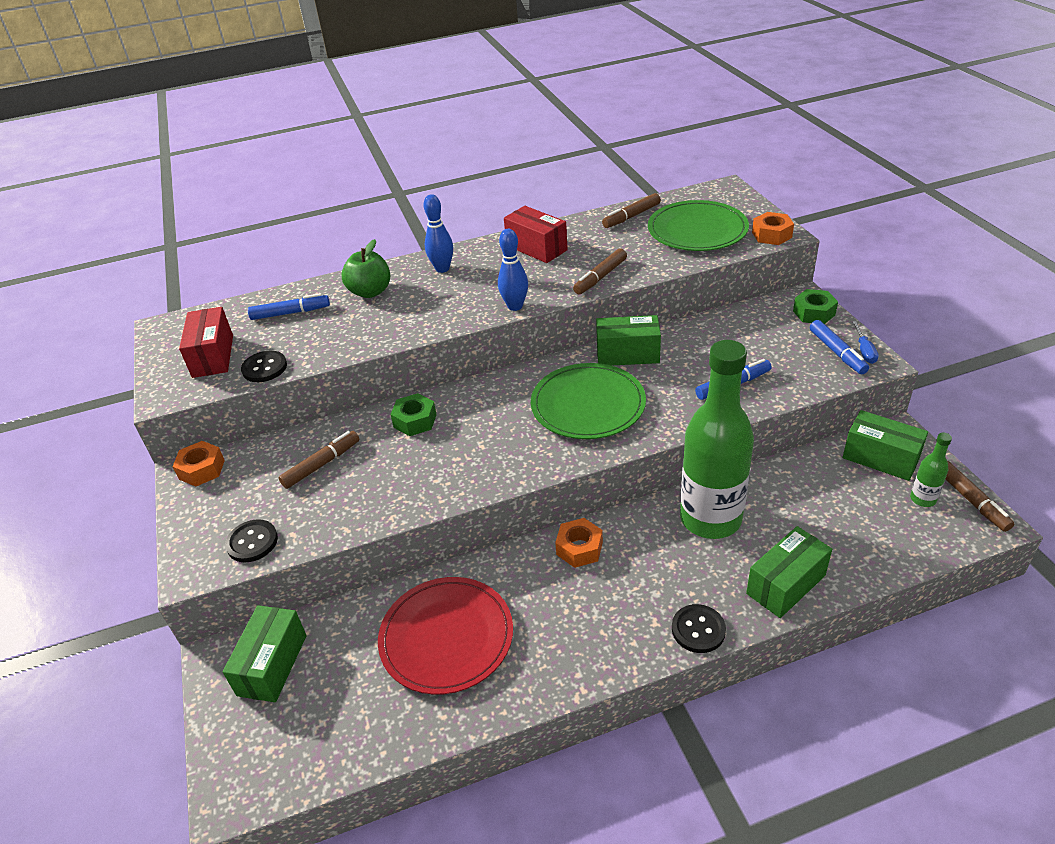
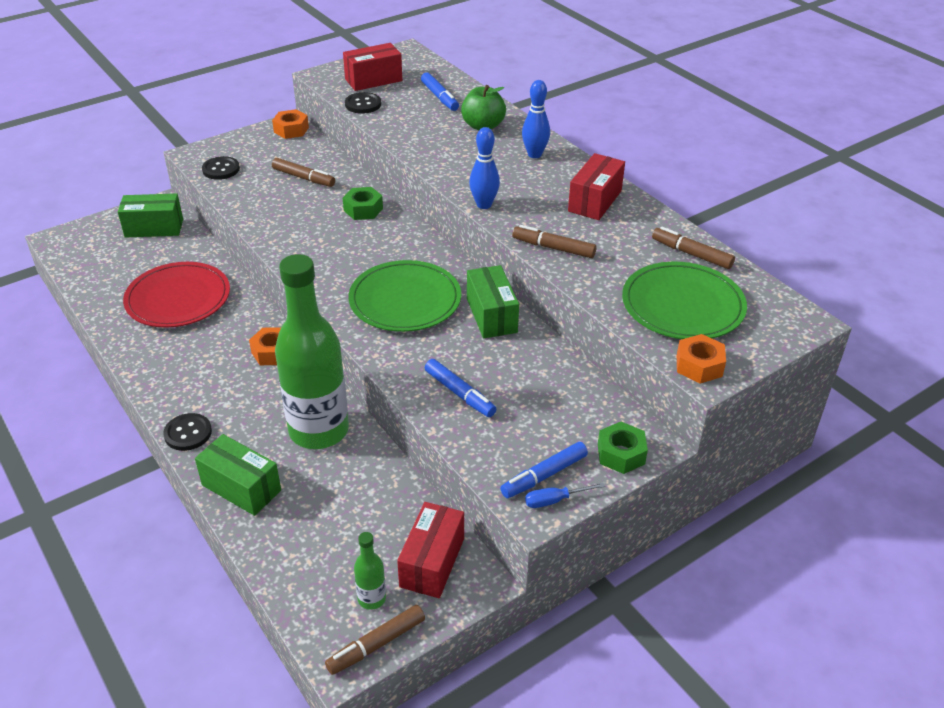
camera: 70 degrees right, 0 degrees up
green box [843,410,928,481] -> red box [397,502,464,598]

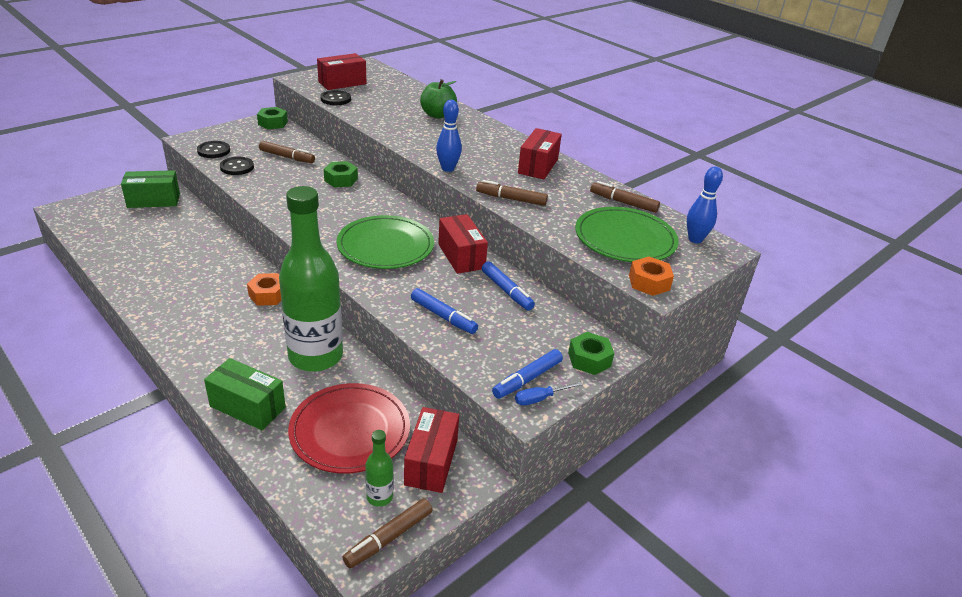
camera: 10 degrees left, 5 degrees down
red plate [123,262,230,328] -> red plate moved to [288,383,410,473]
black button [163,413,212,451] -> black button moved to [220,157,254,175]
orange nut [272,109,309,139] -> green nut [257,107,288,130]
blue marker [421,72,459,111] -> blue marker moved to [482,262,535,311]
green box [467,265,519,338] -> red box [438,214,488,274]
blue bowling pin [522,80,550,158] -> blue bowling pin moved to [687,166,723,243]

